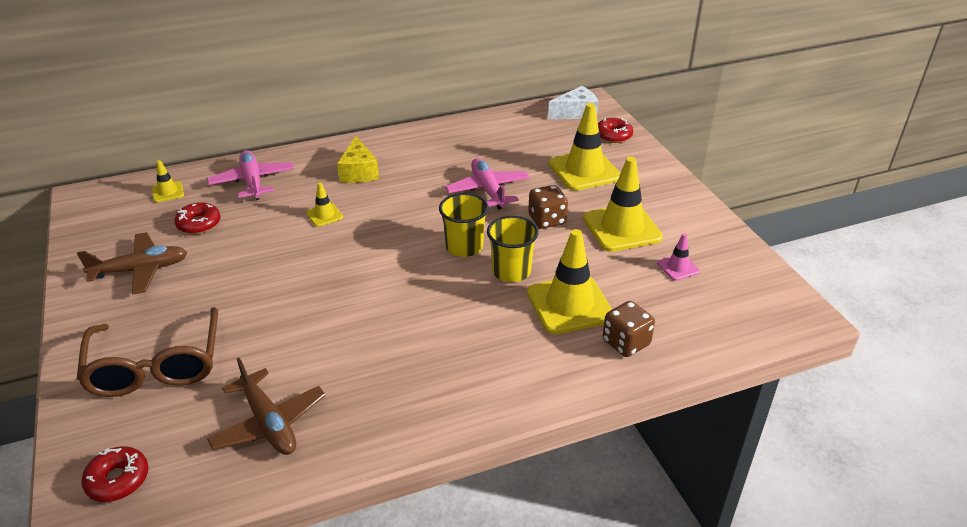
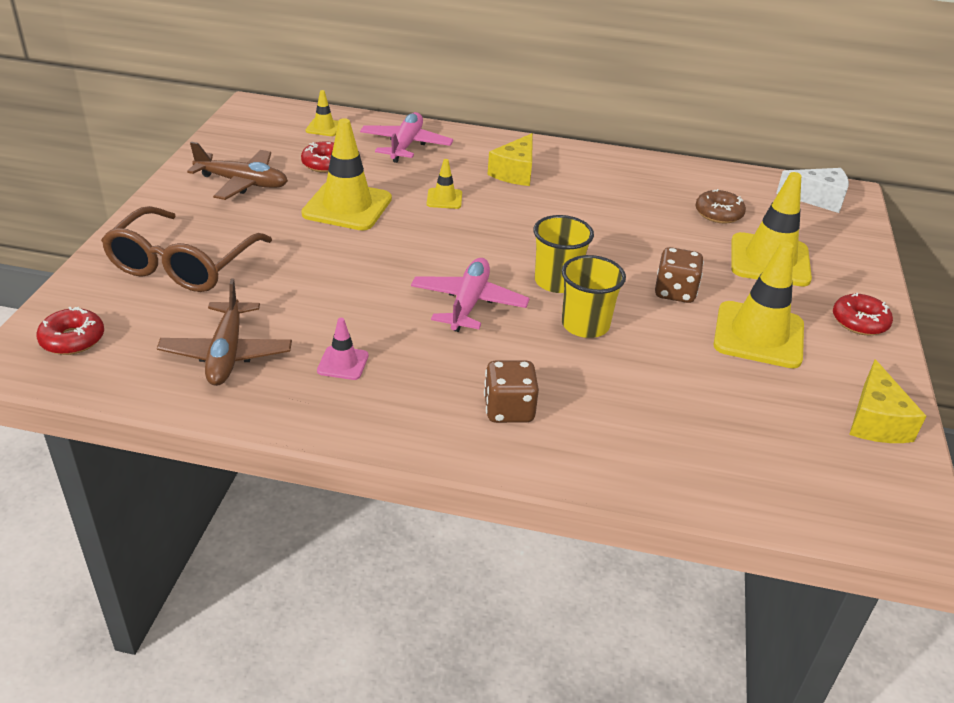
camera: 30 degrees right, 0 degrees up
pink plane [445,158,530,210] -> pink plane moved to [411,258,530,332]
yellow traffic cone [527,229,612,334] -> yellow traffic cone moved to [301,118,392,231]
red donut [598,118,633,143] -> red donut moved to [833,293,893,335]
brown dice [603,301,655,357] -> brown dice moved to [484,360,539,423]
pink traffic cone [657,233,700,281] -> pink traffic cone moved to [317,318,369,380]
none -> brown donut [695,189,746,224]
none -> yellow cheese [849,359,926,443]

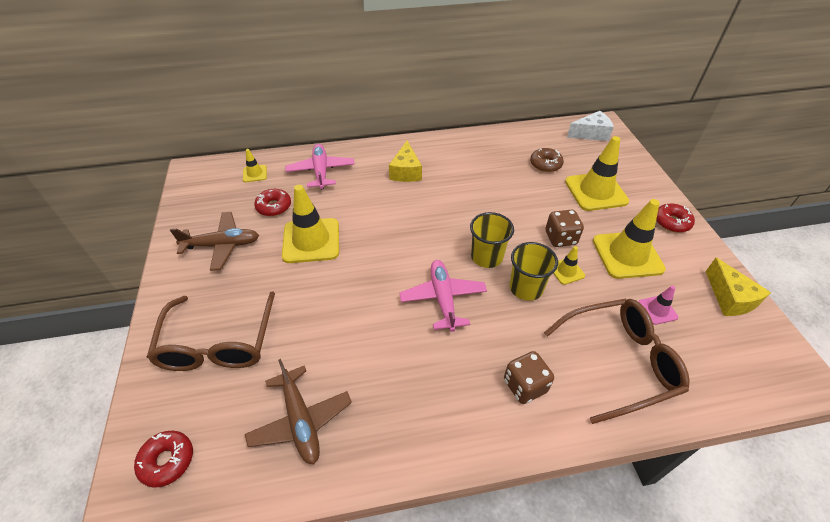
camera: 20 degrees left, 10 degrees up
pink traffic cone [317,318,369,380] -> pink traffic cone moved to [638,286,678,325]
yellow traffic cone [427,159,462,209] -> yellow traffic cone moved to [553,246,585,285]
none -> brown glasses [544,299,690,424]

